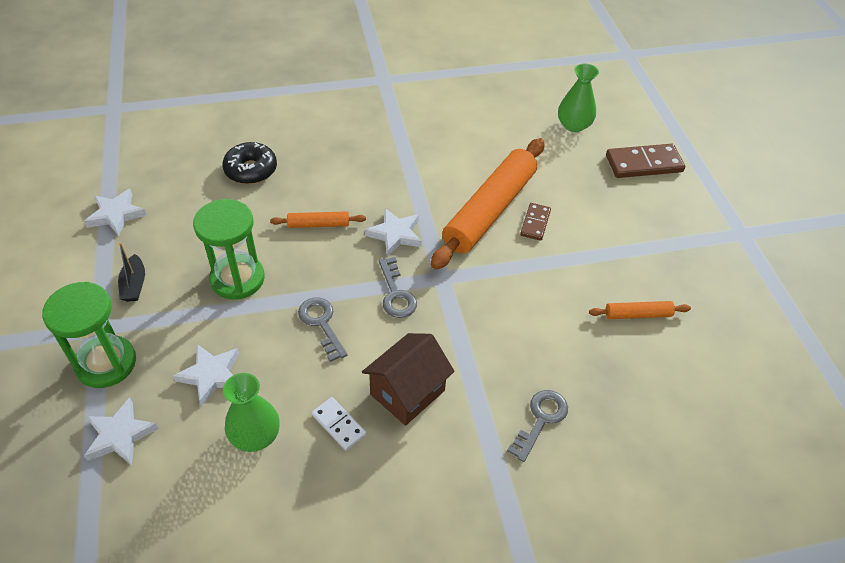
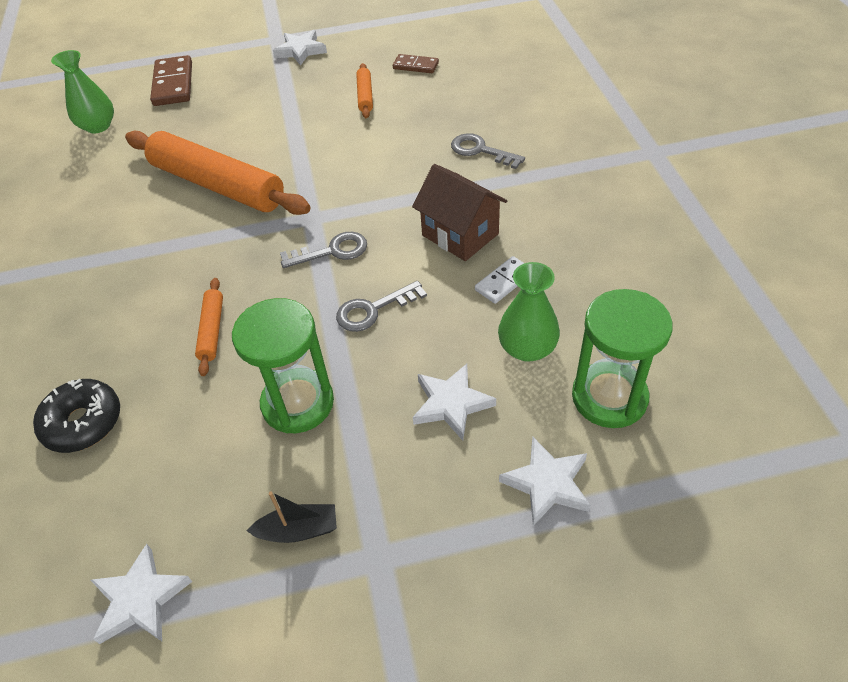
camera: 85 degrees left, 0 degrees up
green hourglass [42,282,136,388] -> green hourglass moved to [572,289,673,428]
white star [365,208,422,257] -> white star moved to [273,30,327,66]
brown domino [520,203,551,241] -> brown domino moved to [393,54,439,73]

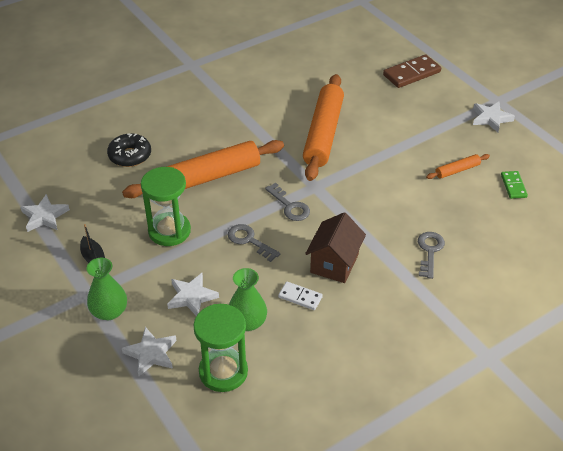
camera: 65 degrees right, 5 degrees down
green vase [51,50,114,133] -> green vase moved to [87,258,127,320]
orange rolling pin [195,278,223,376] -> orange rolling pin [122,140,284,198], size x2.29
brown domino [393,54,439,73] -> green domino [501,171,528,199]

